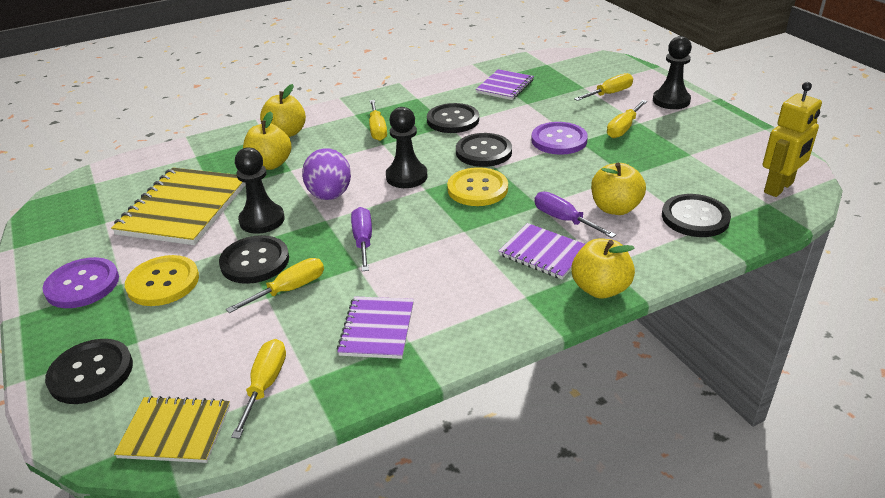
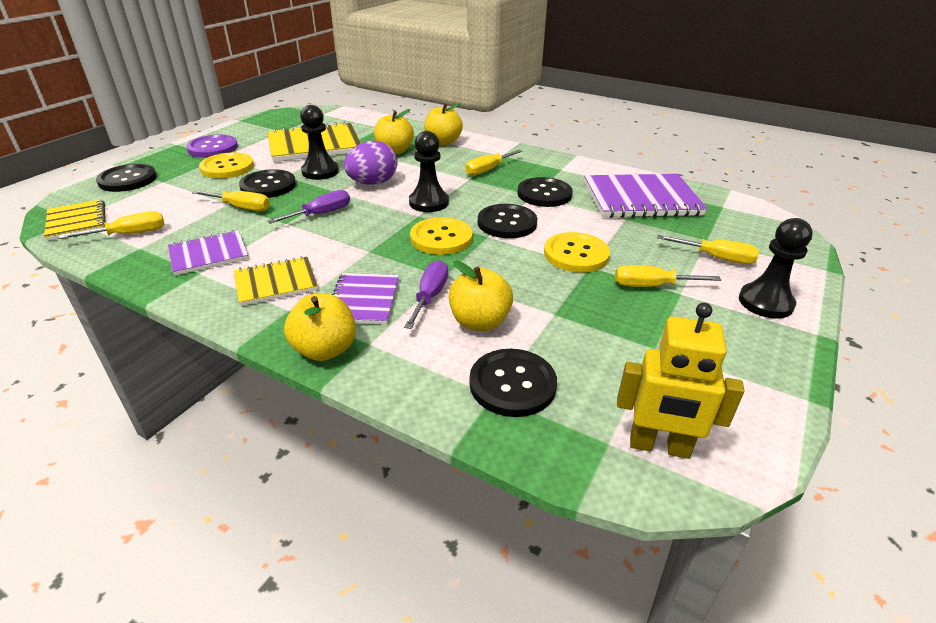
camera: 55 degrees right, 0 degrees up
purple notebook [476,69,534,100] -> purple notebook [584,174,707,218], size x1.73
purple button [531,122,588,155] -> yellow button [544,232,610,272]
none -> yellow notebook [234,256,318,306]

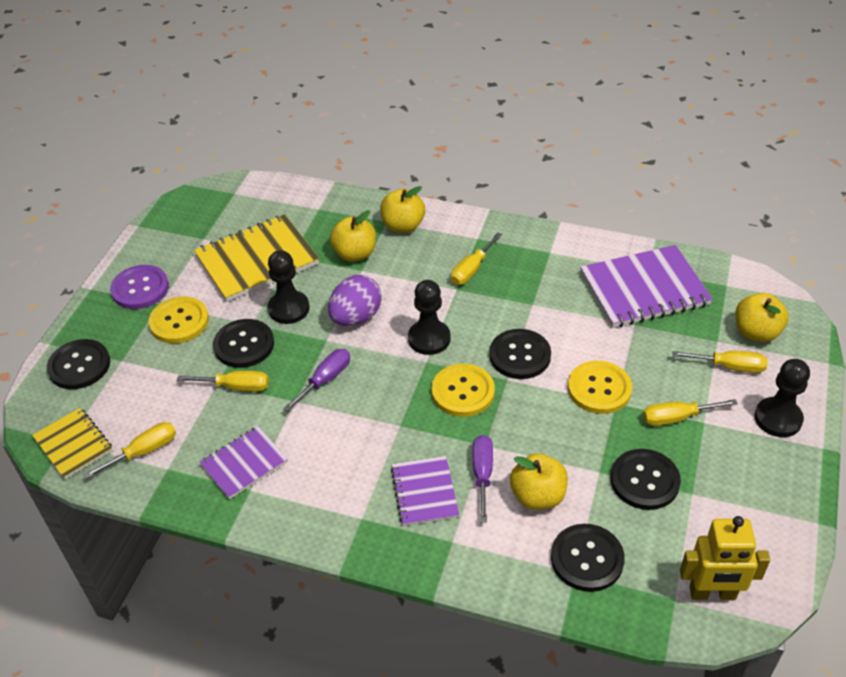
camera: 10 degrees left, 10 degrees up
yellow notebook [234,256,318,306] -> none
yellow apple [284,294,356,361] -> yellow apple moved to [736,293,789,342]
black button [517,177,573,207] -> black button moved to [611,449,681,510]

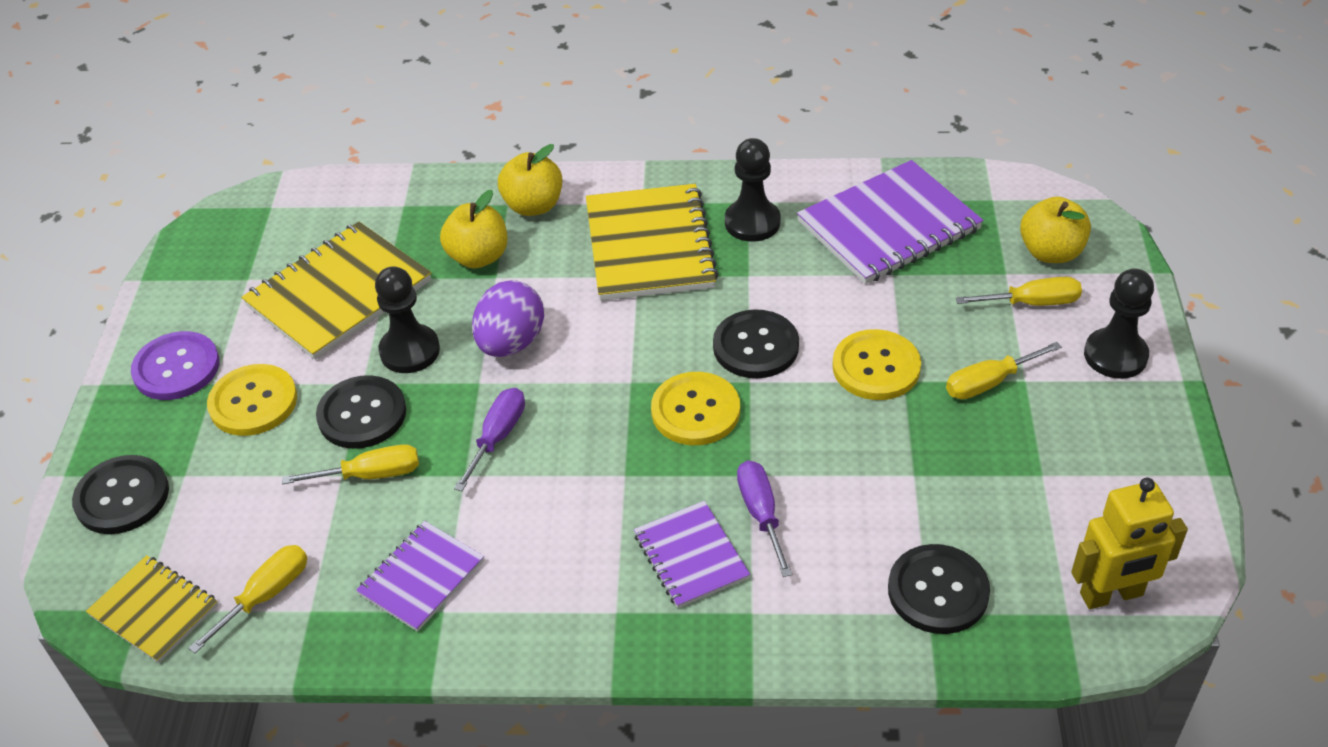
camera: 15 degrees left, 0 degrees up
black pawn [408,280,451,355] -> black pawn moved to [725,138,780,242]
yellow screwdriver [451,232,502,285] -> yellow notebook [586,184,719,301]
yellow apple [510,453,568,510] -> none
black button [611,449,681,510] -> none

